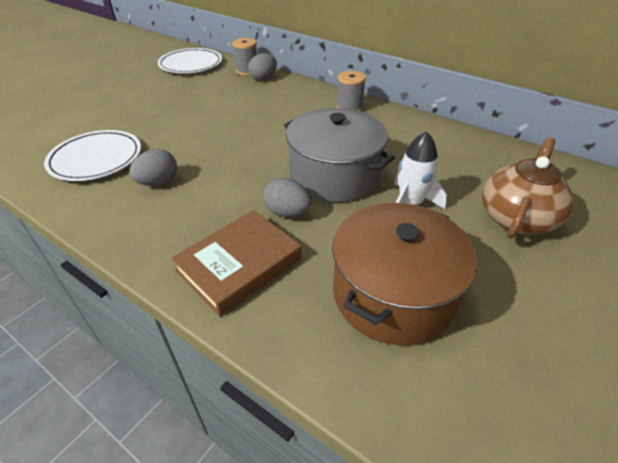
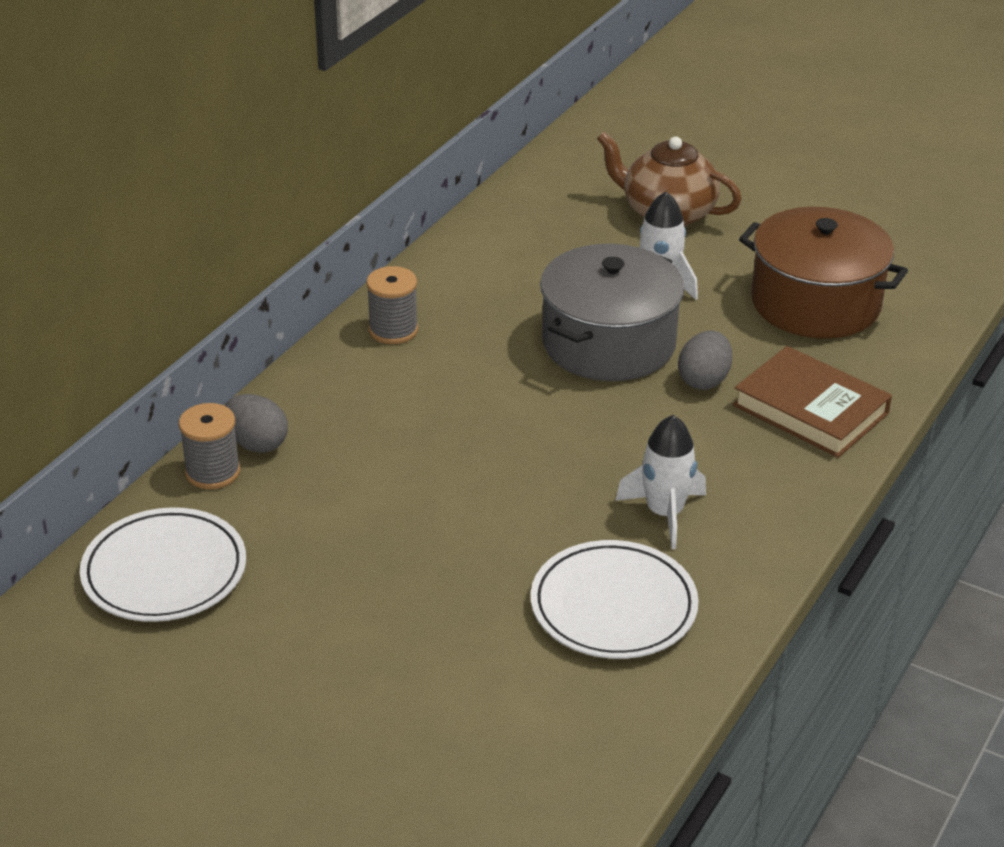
camera: 95 degrees left, 5 degrees down
grey egg [129,149,177,186] -> white rocket [615,415,706,549]

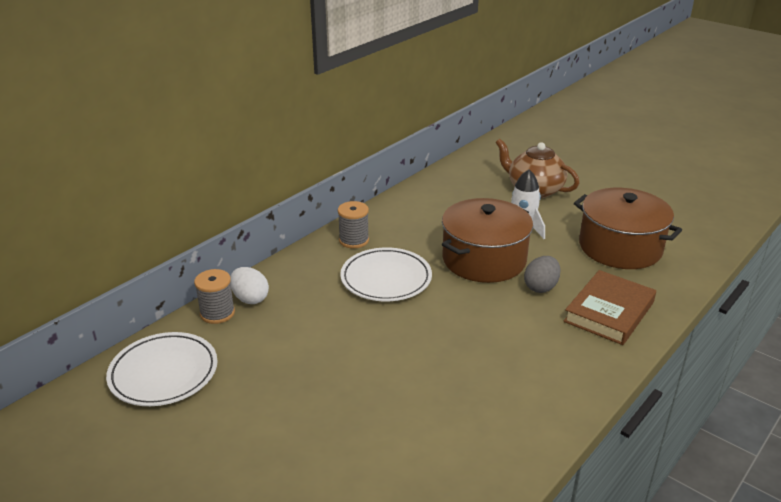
camera: 10 degrees right, 5 degrees down
grey egg [225,394,288,452] -> white egg [230,267,269,304]
white plate [531,540,699,659] -> white plate moved to [340,248,432,301]
grey pot [540,244,684,381] -> brown pot [442,198,533,283]
white rocket [615,415,706,549] -> none
brown book [733,346,892,458] -> brown book turned 75 degrees clockwise [564,270,656,345]

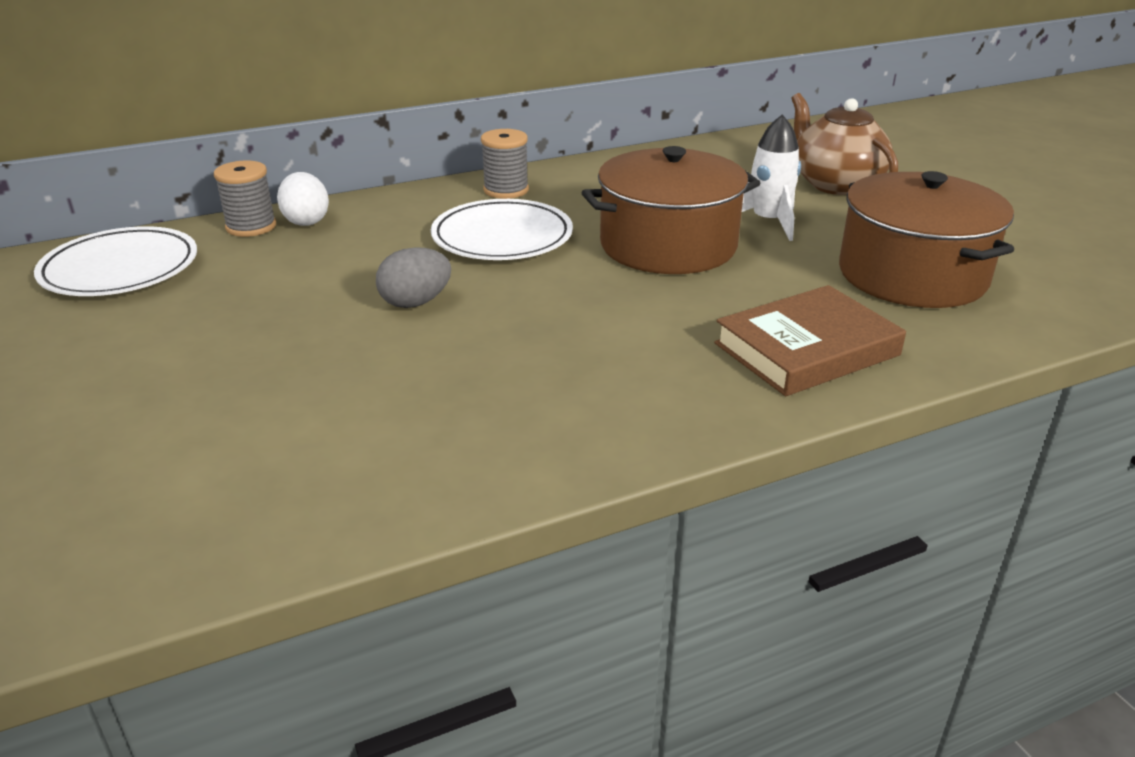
camera: 25 degrees right, 0 degrees up
grey egg [524,256,561,293] -> grey egg moved to [376,247,451,308]

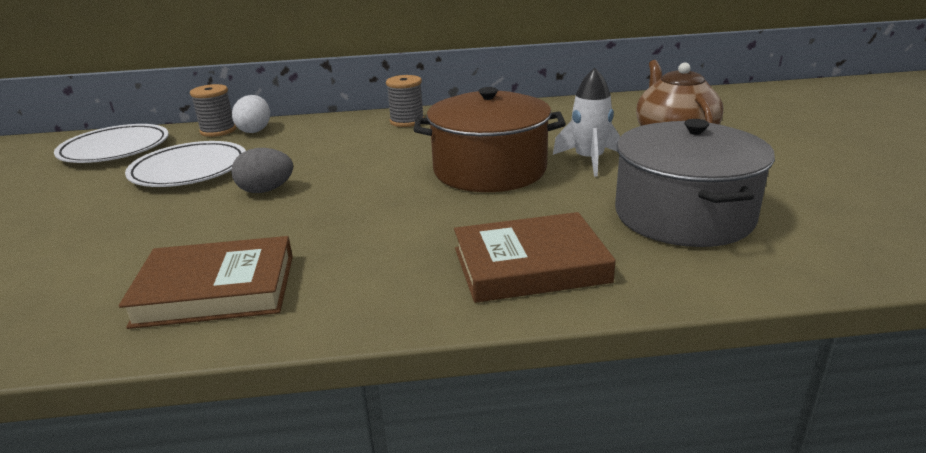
camera: 20 degrees right, 5 degrees down
white plate [431,199,573,260] -> white plate moved to [125,141,246,187]
brown pot [839,171,1014,308] -> grey pot [615,119,775,247]
none -> brown book [119,236,293,329]

